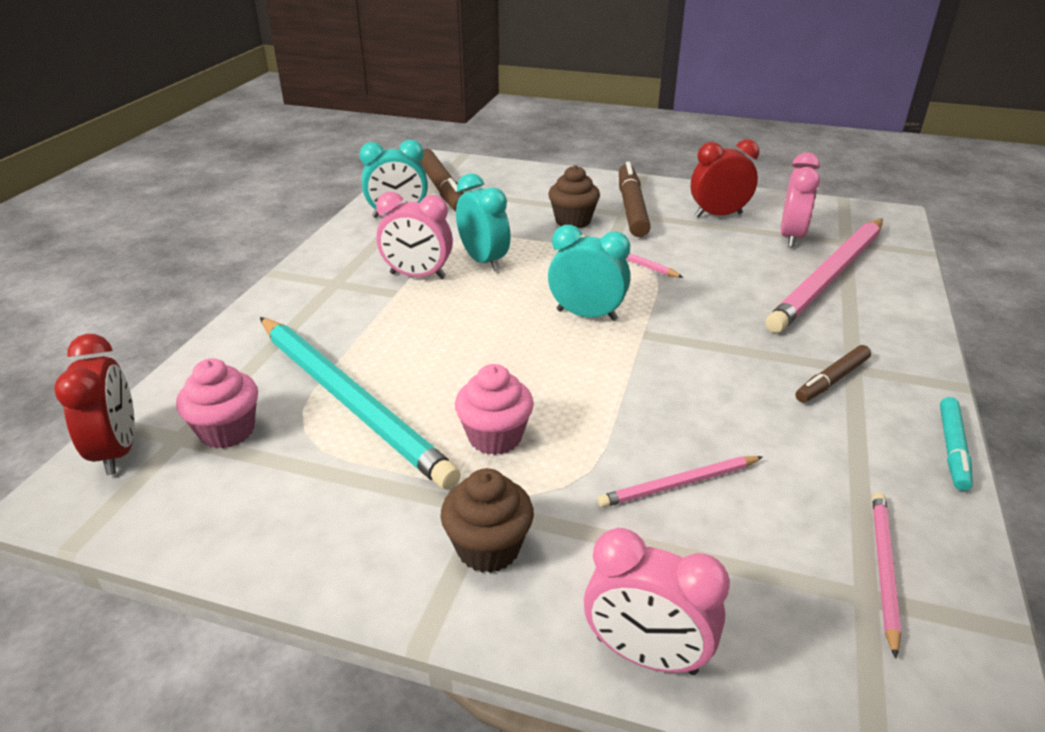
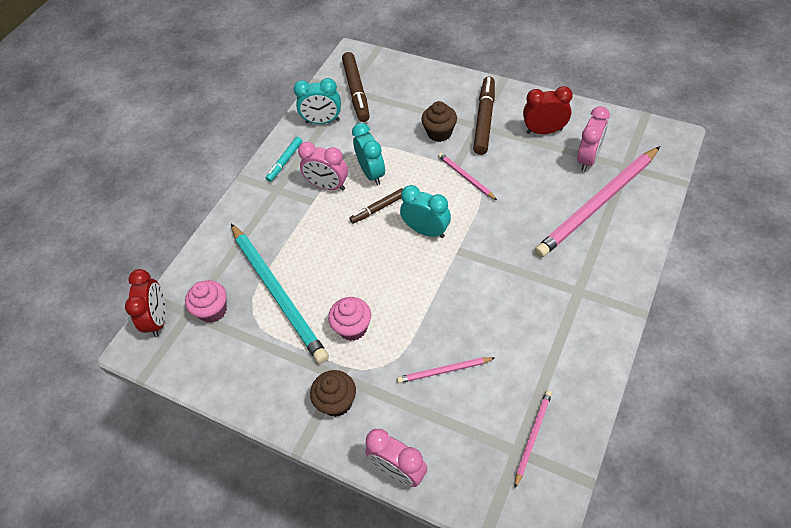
camera: 15 degrees right, 20 degrees up
brown marker [795,345,871,403] -> brown marker moved to [349,188,403,224]
turquoise marker [940,397,973,491] -> turquoise marker moved to [266,137,302,182]

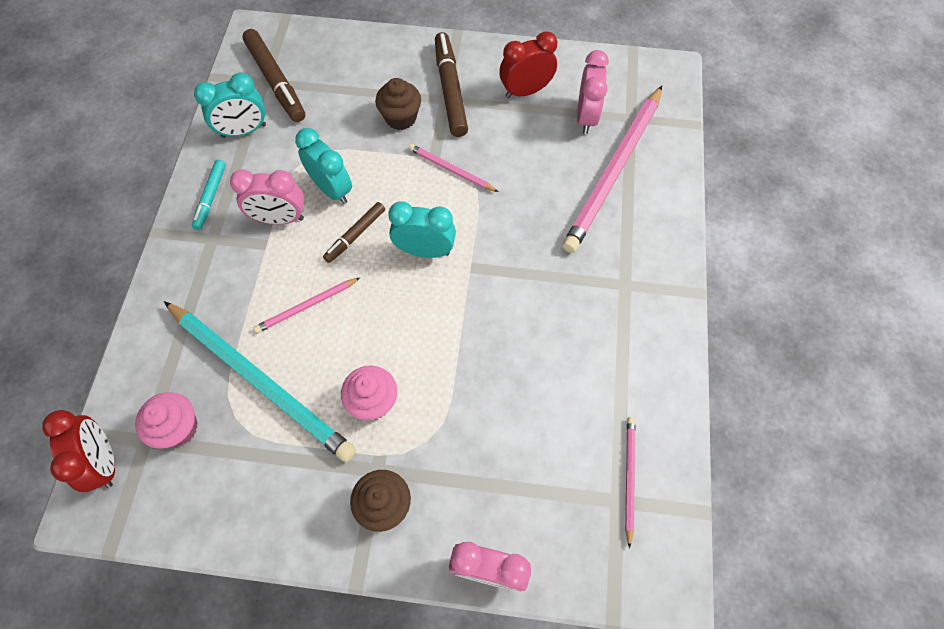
camera: 25 degrees left, 10 degrees up
pink pencil [397,357,495,383] -> pink pencil moved to [254,278,360,333]

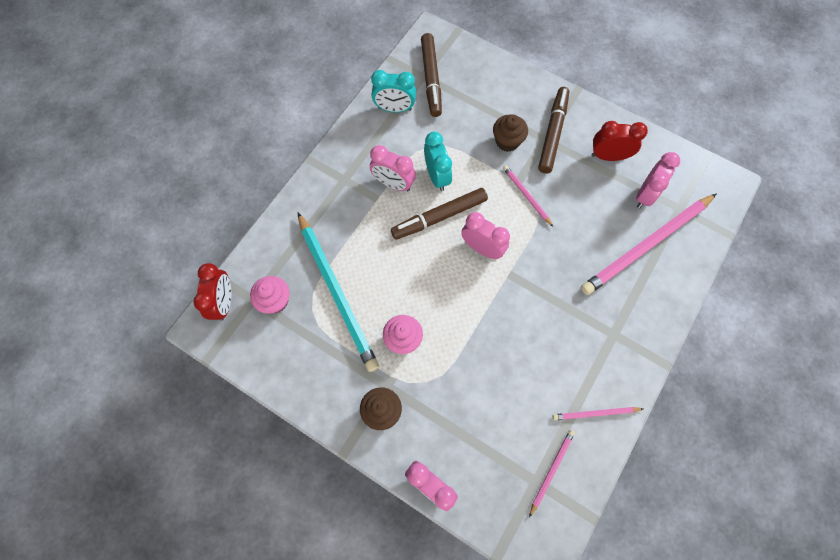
camera: 25 degrees right, 5 degrees up
turquoise marker [192,160,226,230] -> none
pink pencil [254,278,360,333] -> pink pencil moved to [553,407,643,420]
brown marker [323,202,385,263] -> brown marker [391,188,488,240], size x1.71
turquoise clock [388,202,456,258] -> pink clock [461,212,510,259]

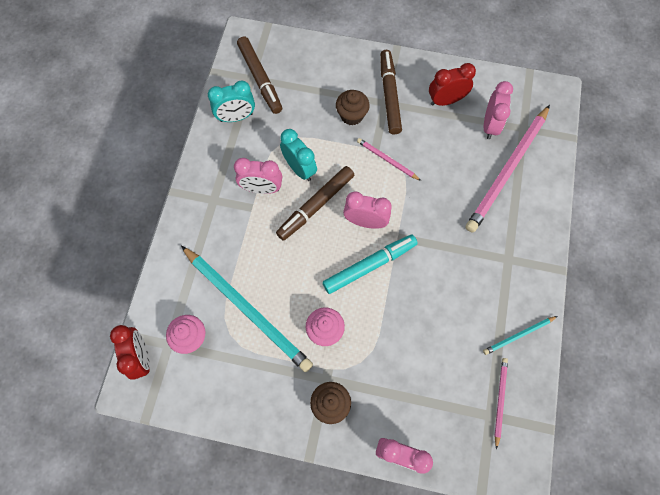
camera: 20 degrees left, 0 degrees up
pink pencil [553,407,643,420] -> turquoise pencil [483,316,558,355]
none -> turquoise marker [322,235,418,294]

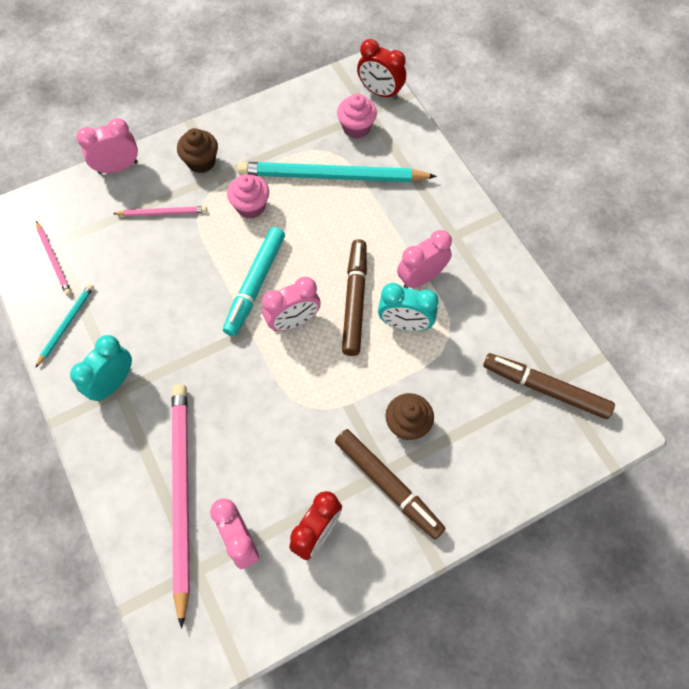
camera: 140 degrees right, 5 degrees down
turquoise clock [208,81,255,122] -> turquoise clock moved to [70,335,132,401]
pink pencil [357,138,421,181] -> pink pencil moved to [113,206,207,216]

